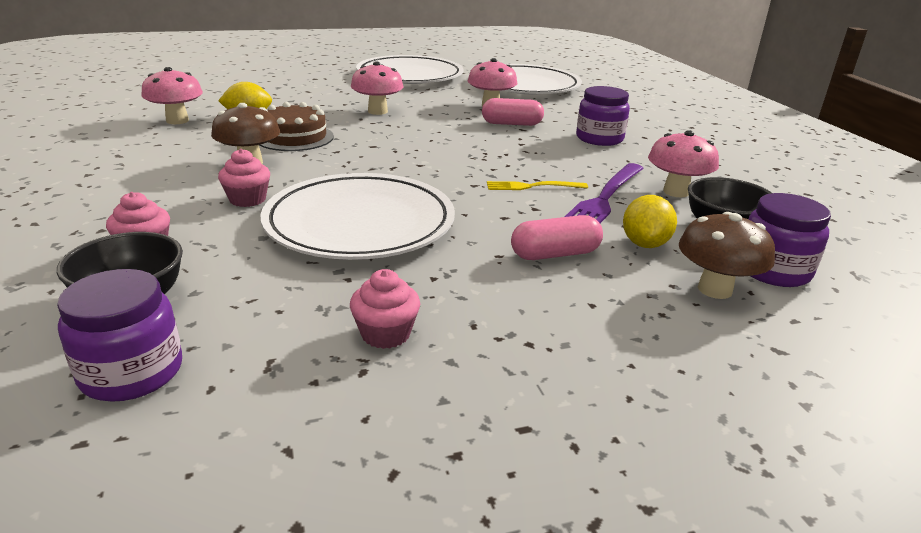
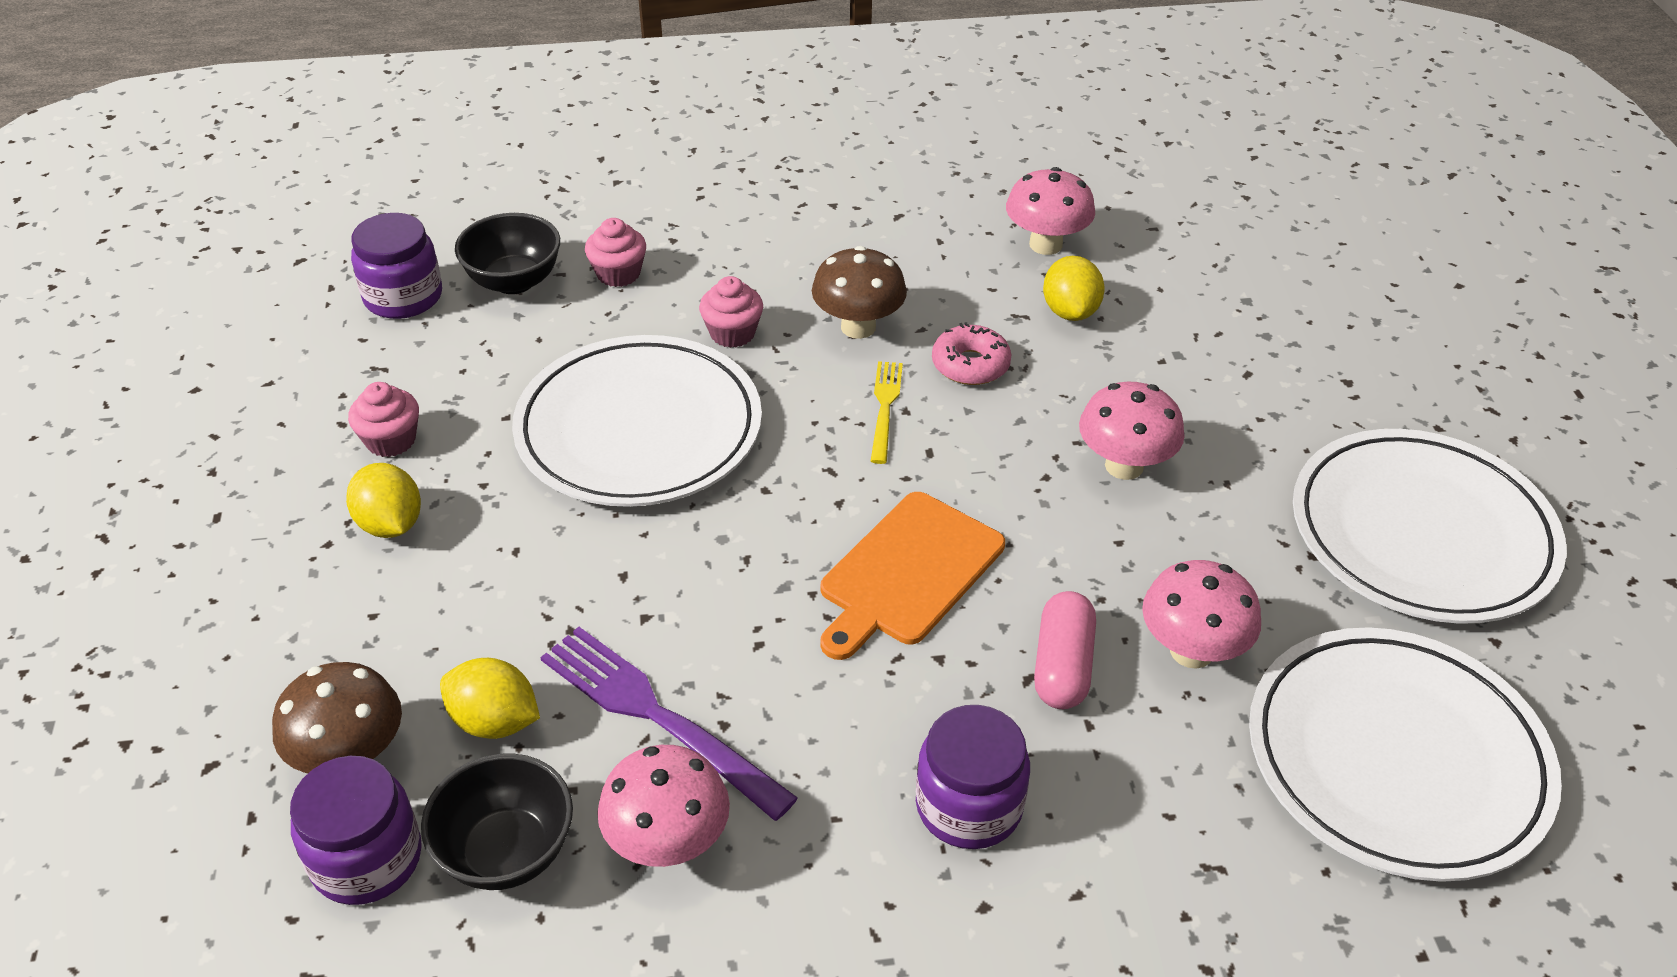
camera: 100 degrees right, 15 degrees up
brown cake [259,102,334,151] -> pink donut [932,322,1011,385]
yellow fork [487,181,588,190] -> yellow fork moved to [871,361,903,464]
pink capsule [511,215,603,260] -> none
none -> yellow lemon [346,463,421,538]
none -> orange cutting board [820,492,1005,660]

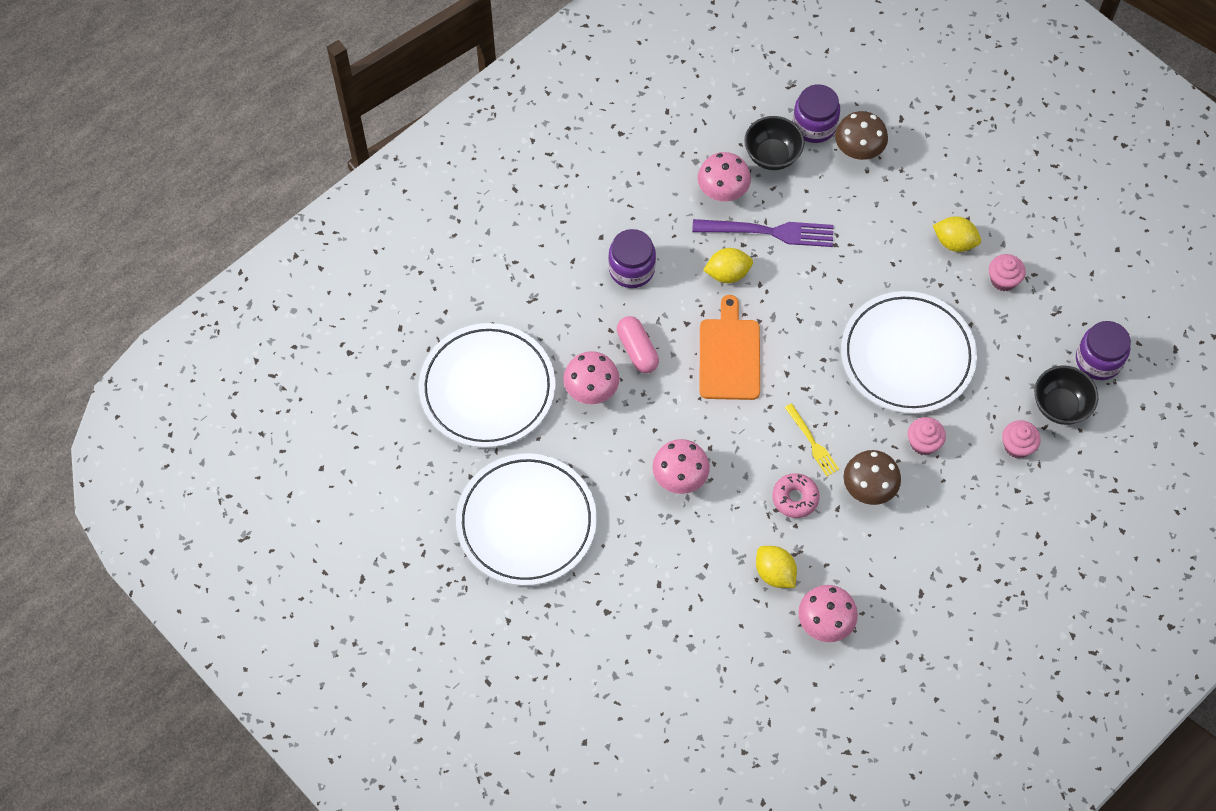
camera: 145 degrees right, 20 degrees up
yellow lemon [440,658,540,739] -> yellow lemon moved to [703,248,753,283]

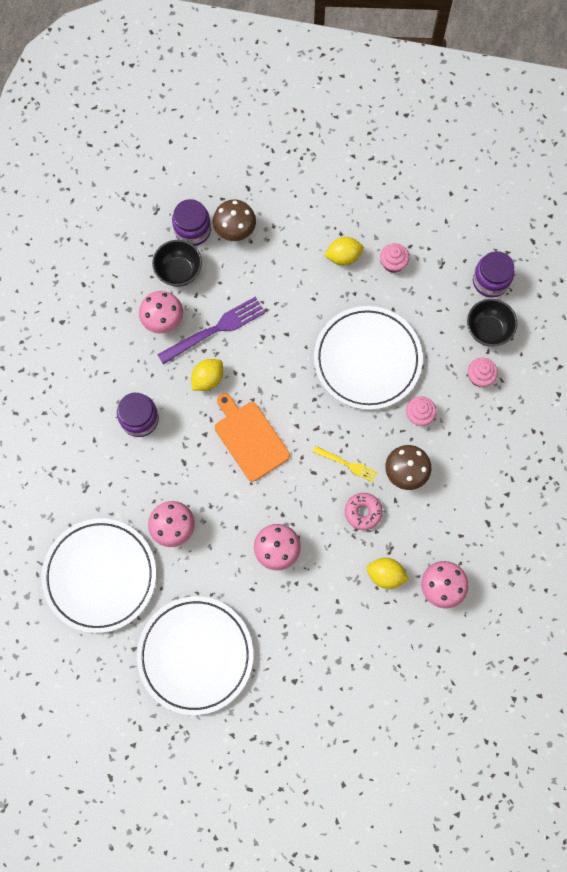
camera: 35 degrees left, 10 degrees up
pink capsule [617,316,659,373] -> none

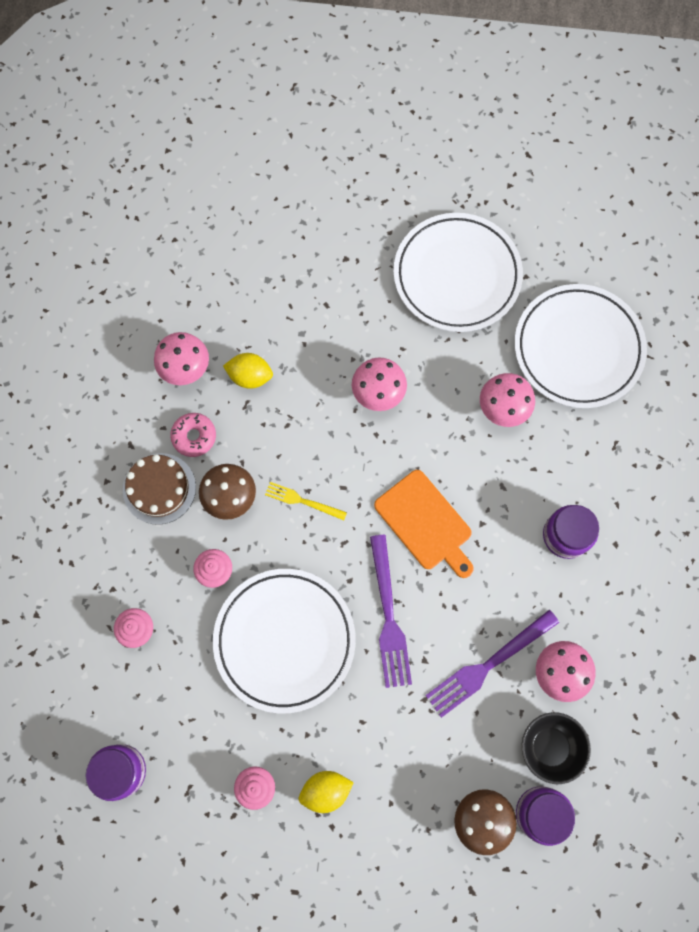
camera: 175 degrees right, 0 degrees up
yellow lemon [191,359,223,391] -> none
pink donut [345,493,383,530] -> pink donut moved to [170,413,216,457]
black bowl [467,299,517,346] -> none
none -> brown cake [123,453,196,525]
none -> purple fork [370,535,412,688]

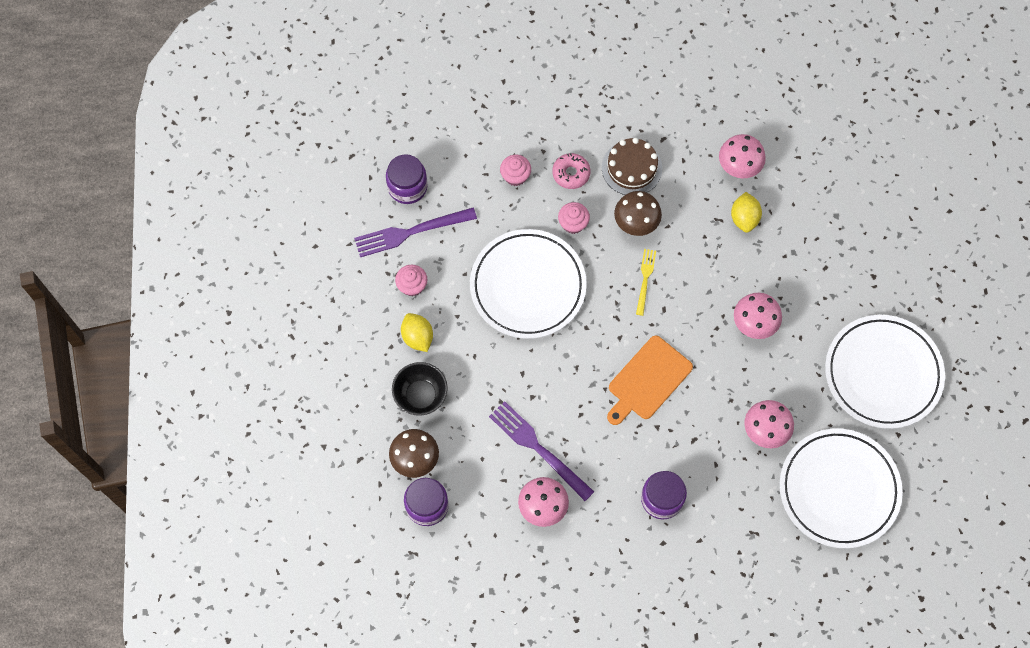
camera: 80 degrees right, 5 degrees down
pink donut [170,413,216,457] -> pink donut moved to [552,153,590,189]
purple fork [370,535,412,688] -> purple fork moved to [354,208,477,257]
black bowl [522,712,591,784] -> black bowl moved to [392,362,448,416]

